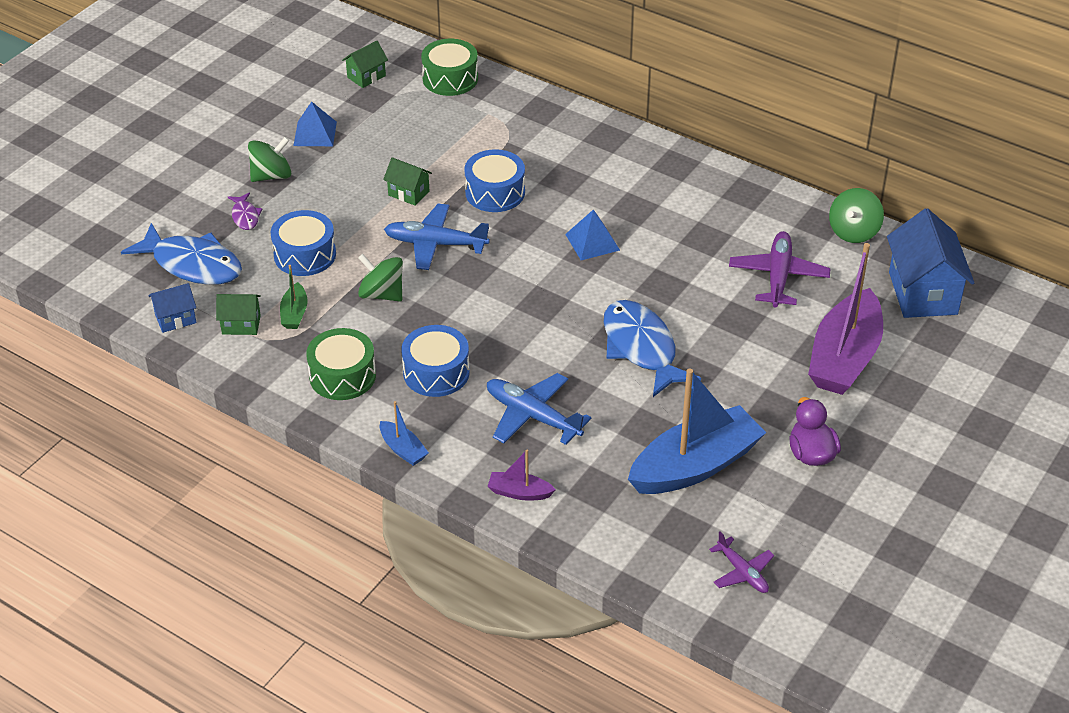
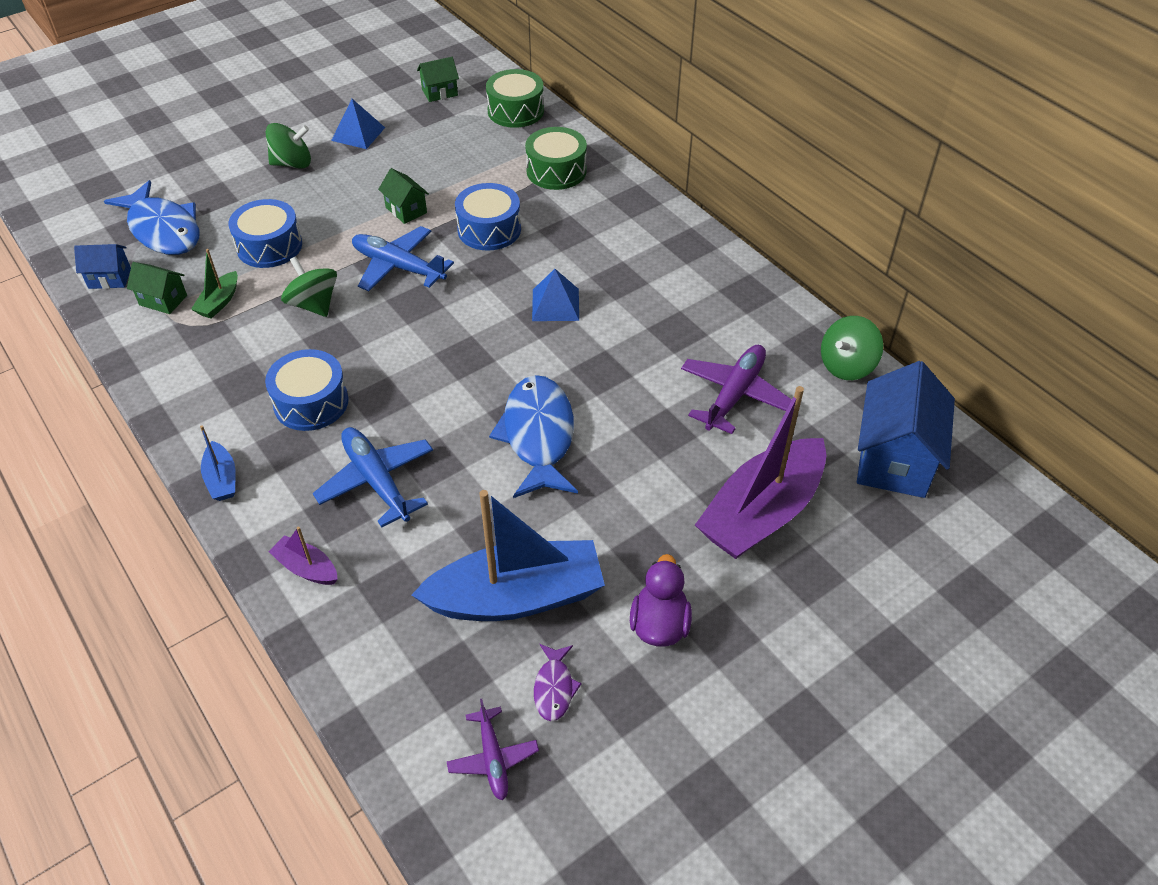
camera: 20 degrees right, 5 degrees up
purple fish [228,192,263,230] -> purple fish moved to [534,644,582,721]
green drum [306,328,376,400] -> green drum moved to [525,127,587,190]

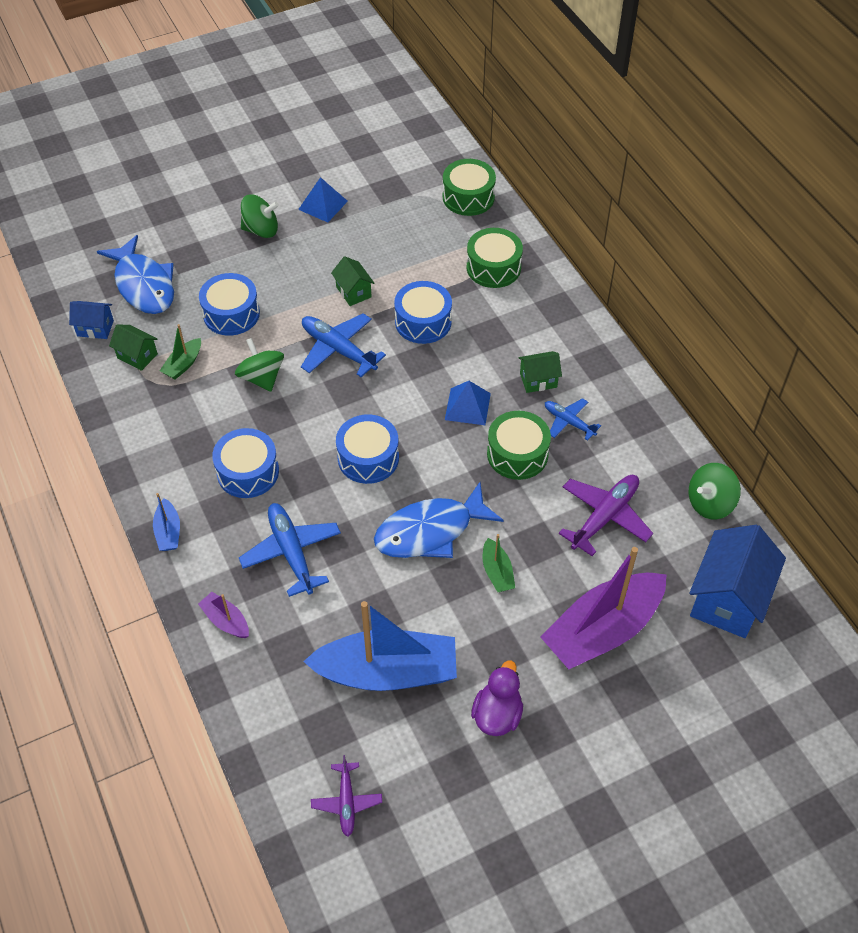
camera: 10 degrees right, 5 degrees up
green house [417,57,459,102] -> green house moved to [518,351,562,393]
blue fish [489,375,578,498] -> blue fish turned 120 degrees counterclockwise [374,482,504,558]
purple fish [534,644,582,721] -> none
none -> blue drum [336,414,399,484]
none -> green boat [483,534,515,592]
none -> green drum [487,411,551,480]
none -> blue plane [545,398,601,441]

